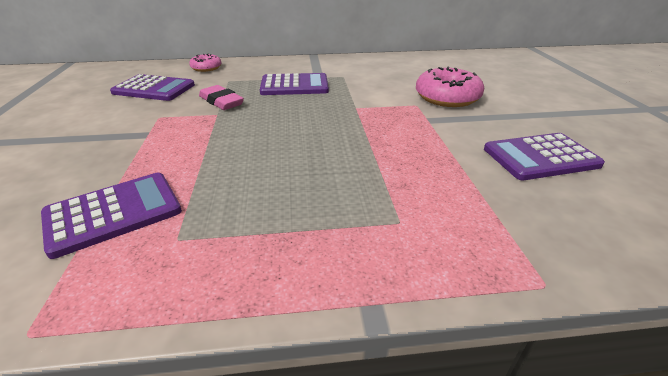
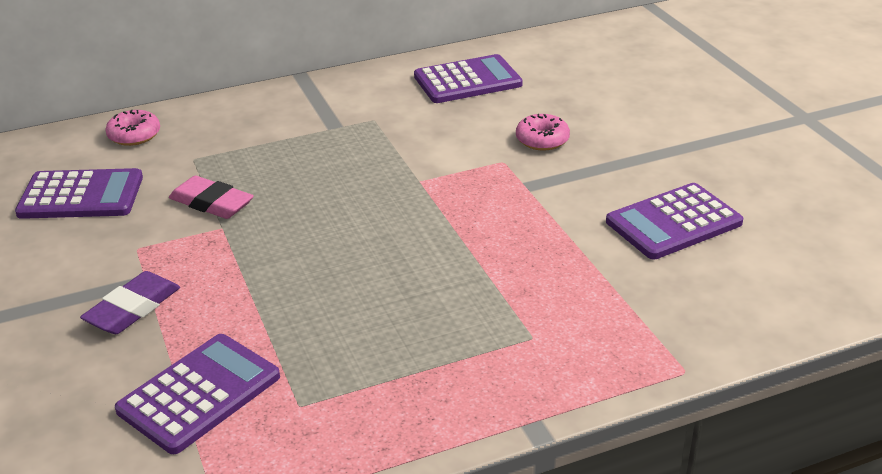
camera: 15 degrees left, 0 degrees up
purple calculator [260,73,329,95] -> purple calculator moved to [414,54,523,103]
pink donut [416,67,484,107] -> pink donut [516,114,570,151], size x0.56
none -> purple eraser [80,271,180,334]

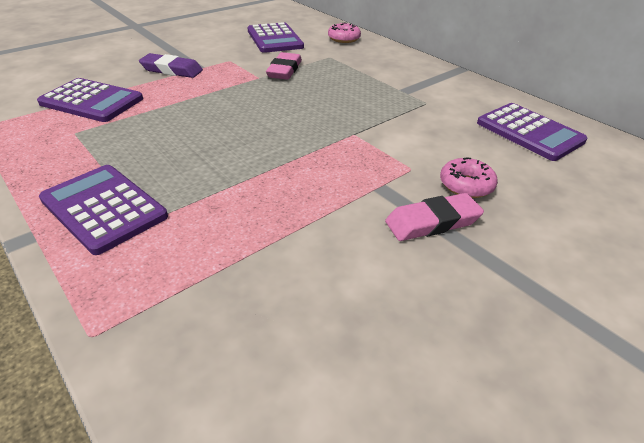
camera: 70 degrees right, 5 degrees up
purple calculator [606,183,743,259] -> purple calculator moved to [39,165,168,255]
none -> pink eraser [385,193,484,241]

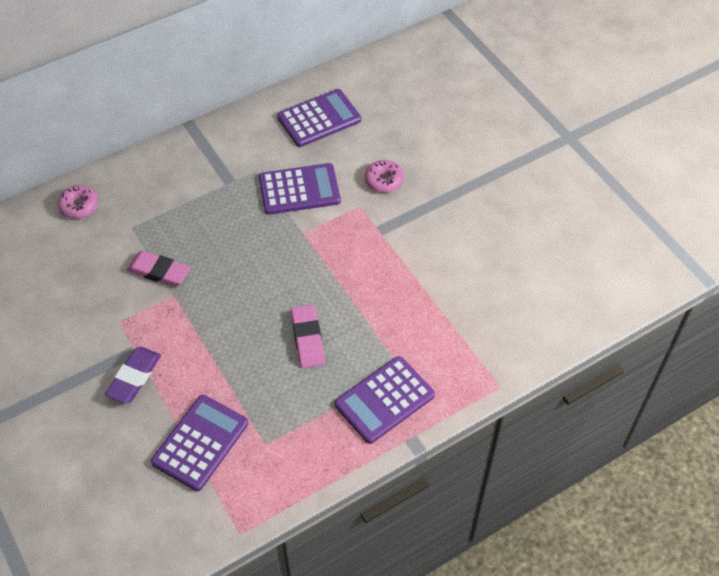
camera: 80 degrees left, 15 degrees up
purple calculator [247,22,304,53] -> purple calculator moved to [259,163,341,215]
pink eraser [385,193,484,241] -> pink eraser moved to [291,305,325,368]

